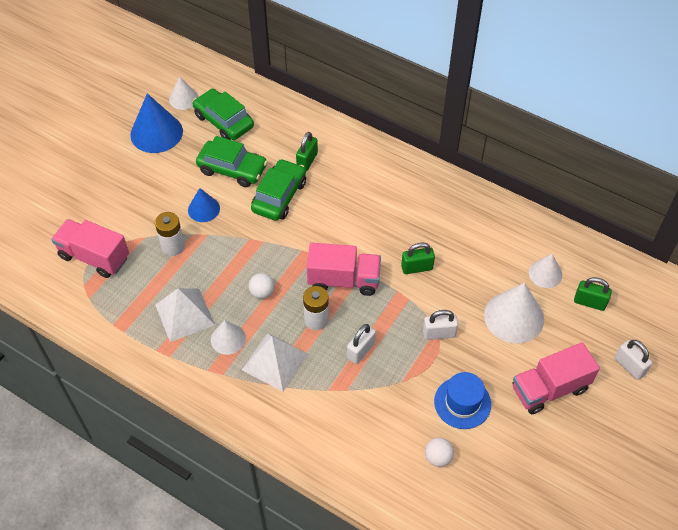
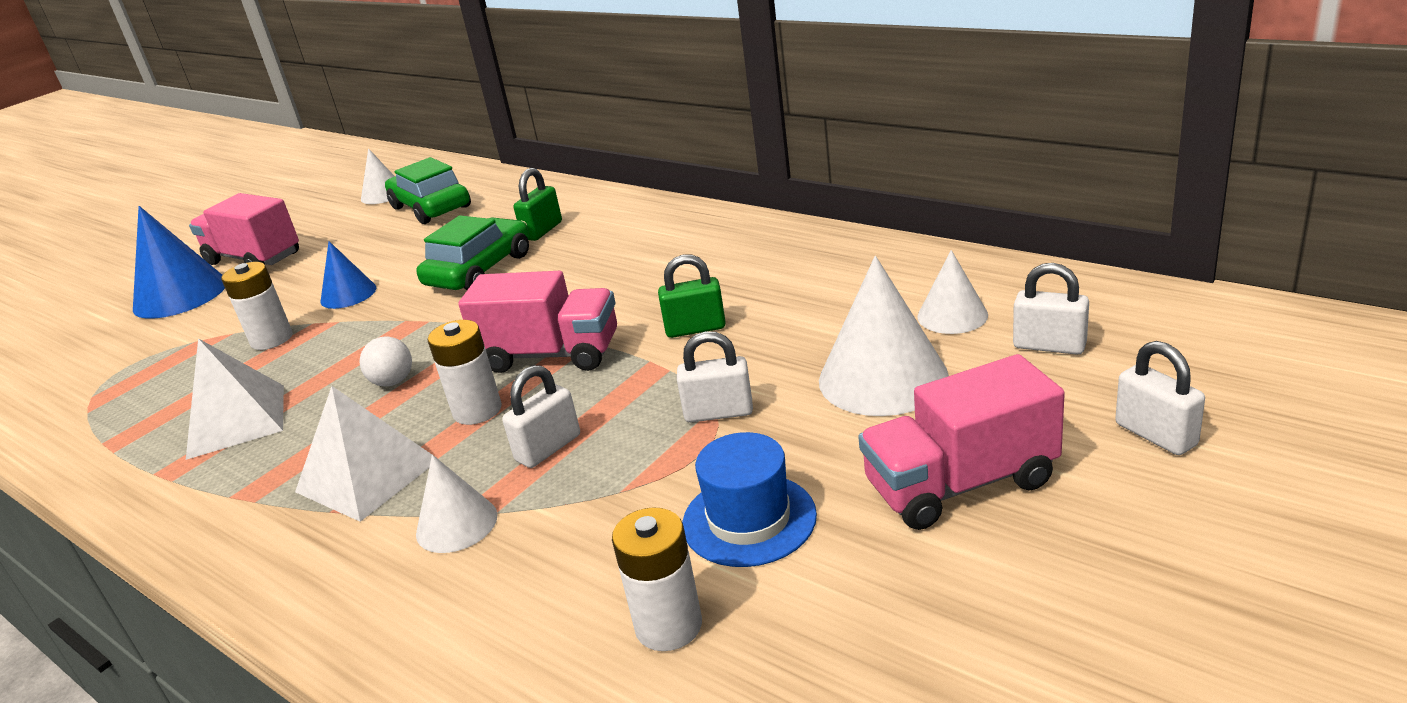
camera: 10 degrees right, 25 degrees down
pink truck [51,219,129,278] -> pink truck moved to [189,193,299,265]
blue cone [130,93,183,153] -> blue cone moved to [133,206,225,319]
green car [196,136,268,187] -> none
white cone [211,320,246,355] -> white cone moved to [416,455,497,553]
white ball [425,438,454,467] -> white battery [612,507,702,651]
green padlock [574,277,612,311] -> white padlock [1013,263,1089,355]

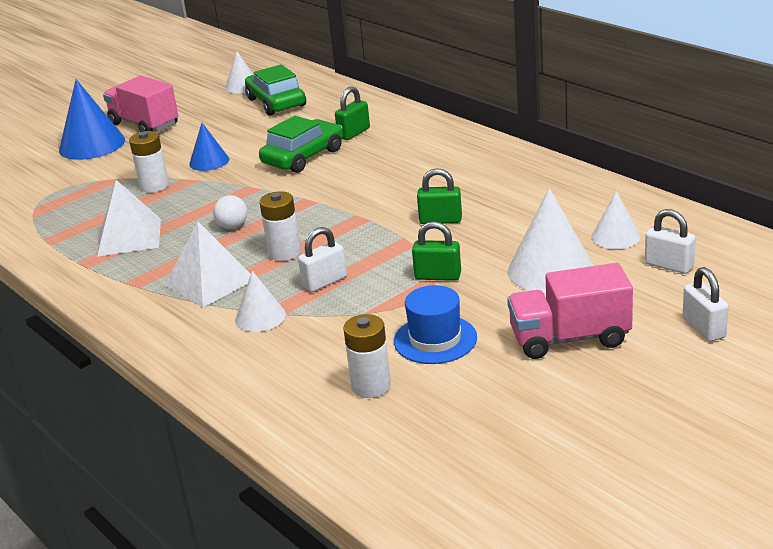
camera: 10 degrees right, 0 degrees up
pink truck [458,271,617,373] -> none
white padlock [677,331,753,422] -> green padlock [412,221,461,281]

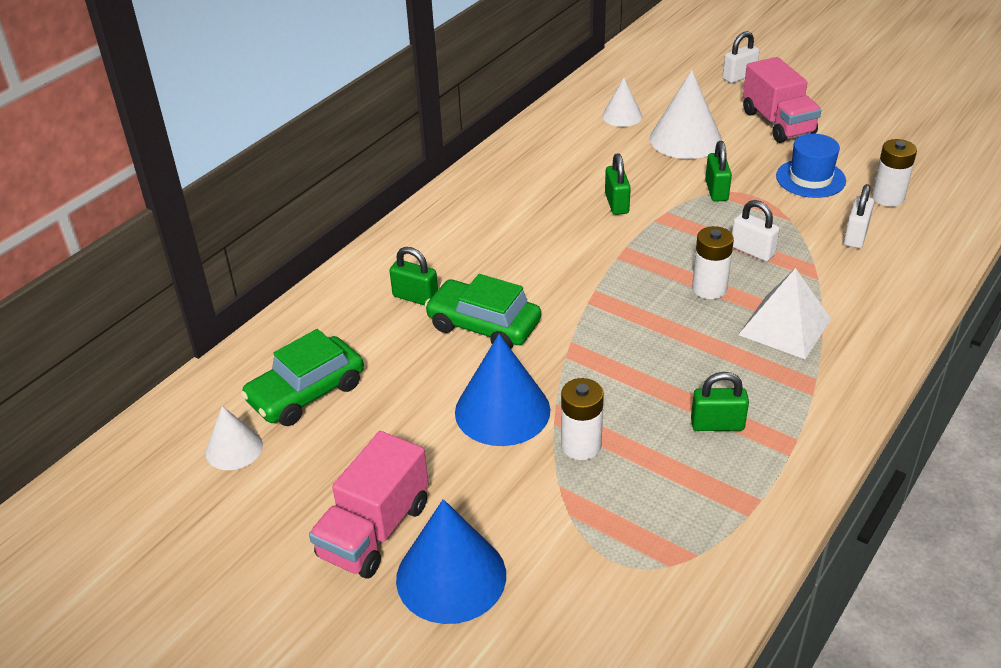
camera: 105 degrees left, 10 degrees up
white pyramid [97,180,161,257] -> green padlock [691,372,749,431]
blue cone [189,123,229,171] -> blue cone [455,334,550,446], size x1.73
white ball [213,195,247,229] -> none
white cone [235,271,286,332] -> none
white padlock [645,209,696,274] -> white padlock moved to [844,184,874,248]

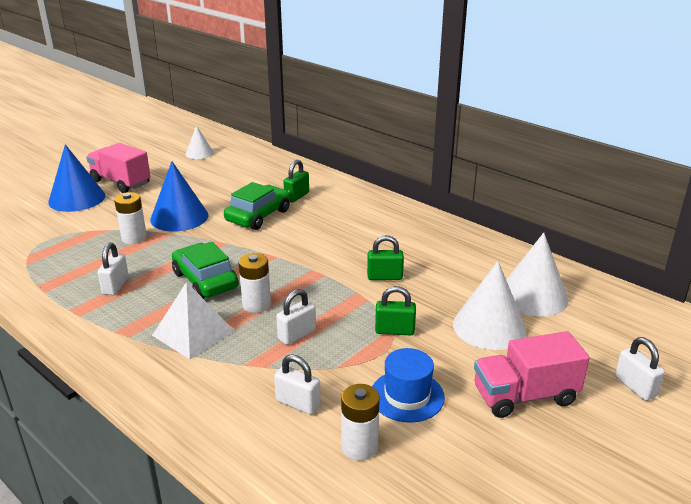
camera: 95 degrees right, 10 degrees down
green car [241,329,364,426] -> green car moved to [172,242,239,299]
white cone [602,78,642,127] -> white cone [506,233,569,316], size x1.73
green padlock [691,372,749,431] -> white padlock [98,242,129,295]

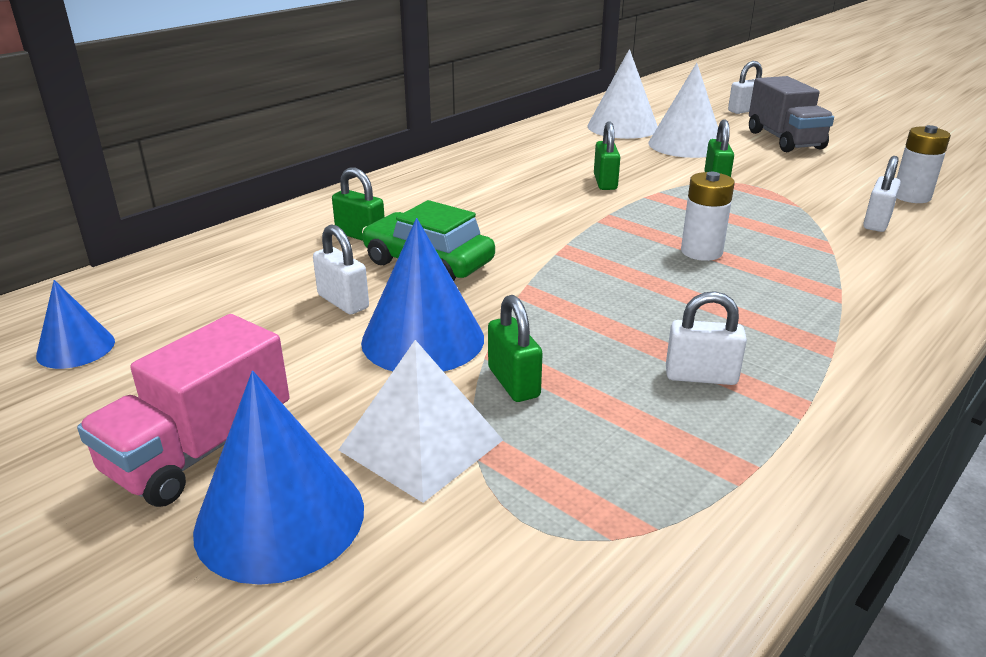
camera: 90 degrees left, 0 degrees up
white battery [114,192,147,244] -> green padlock [488,295,543,402]
white pyramid [152,282,234,359] -> white pyramid moved to [339,340,503,503]
green car [172,242,239,299] -> none
white cone [186,125,214,159] -> blue cone [36,280,115,369]
white padlock [276,289,316,345] -> white padlock moved to [313,224,369,314]
blue hat [372,348,445,423] -> none
pink truck [474,331,590,418] -> grey truck [749,76,834,152]

